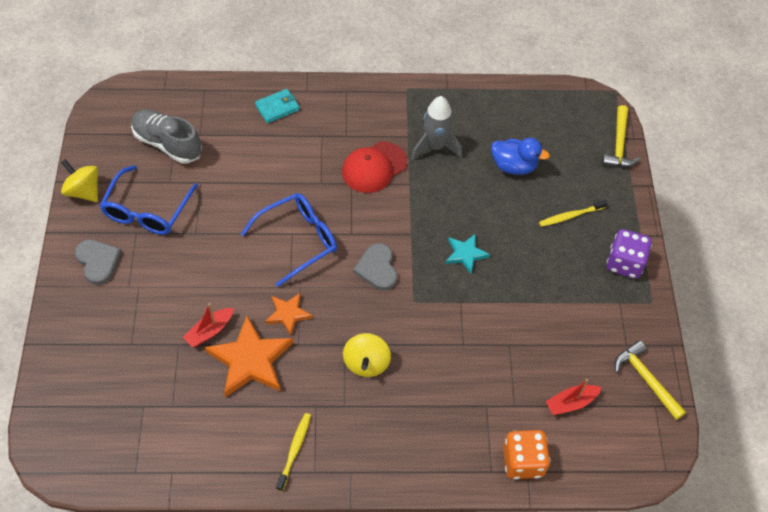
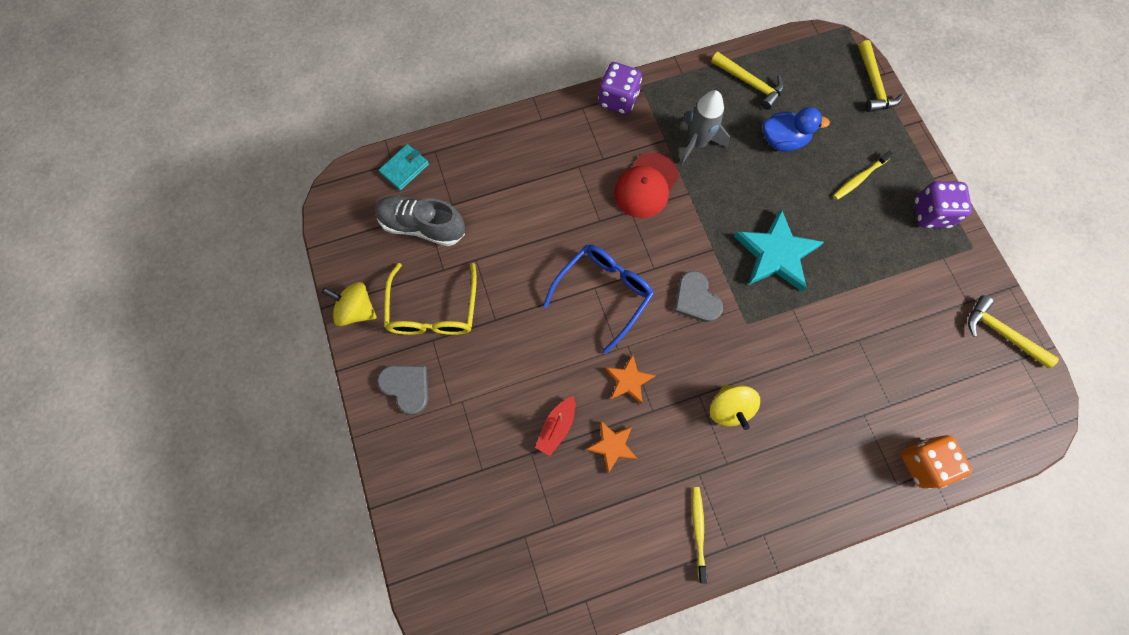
camera: 15 degrees left, 15 degrees up
blue glasses [99,165,198,235] -> yellow glasses [384,263,477,335]
orange star [205,316,293,397] -> orange star [585,420,637,473], size x0.55
turquoise wallet [255,89,300,123] -> turquoise wallet moved to [379,144,429,191]
turquoise star [445,233,490,274] -> turquoise star [734,209,824,292], size x1.81
red boat [546,379,602,415] -> none
none -> purple dice [598,62,642,115]
none -> yellow hammer [711,52,784,110]

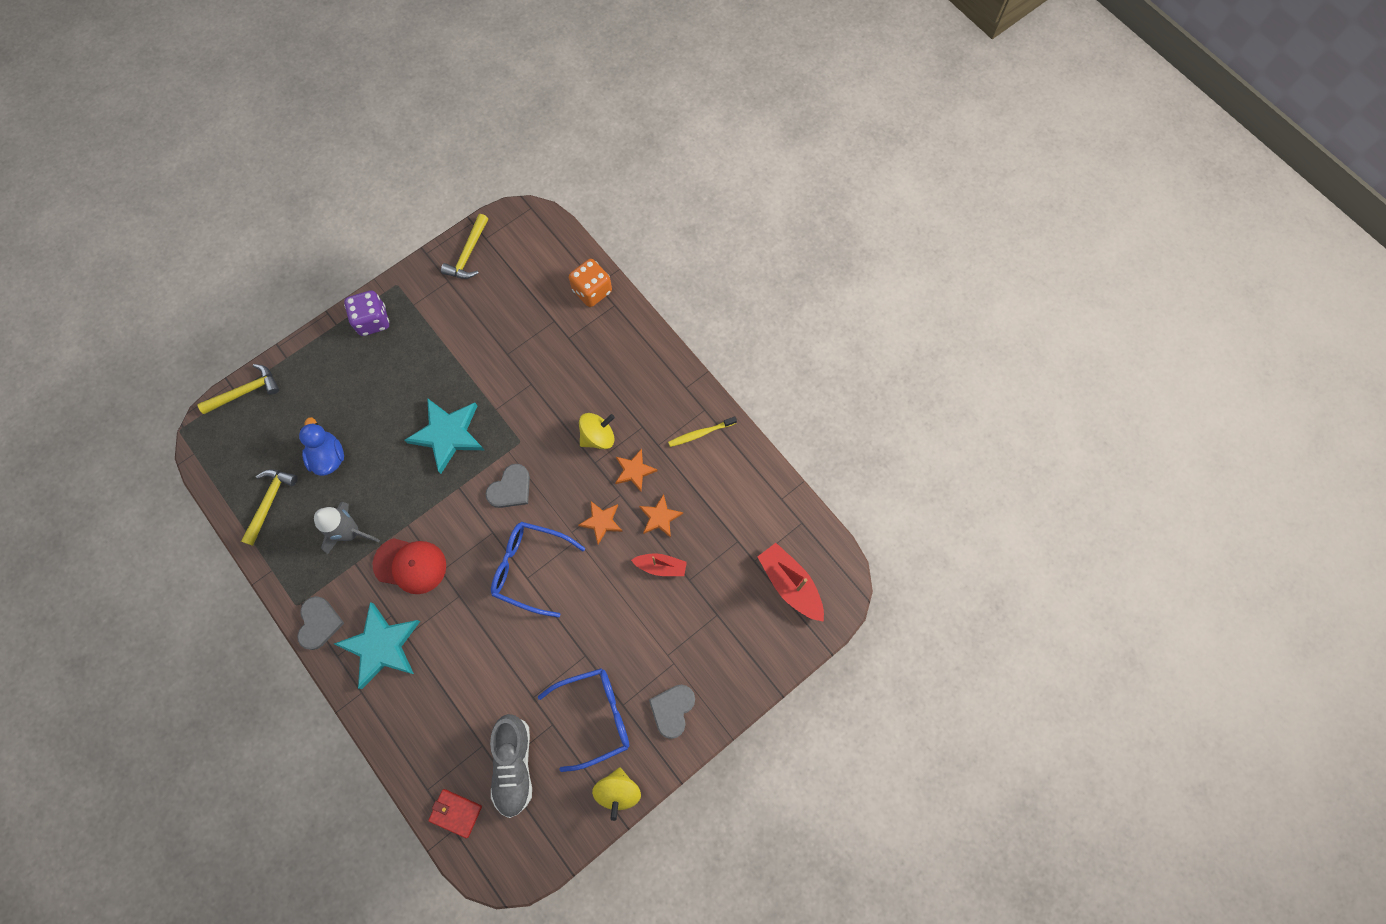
camera: 110 degrees left, 0 degrees up
turquoise wallet [379,144,429,191] -> red wallet [428,789,482,838]
yellow glasses [384,263,477,335] -> blue glasses [538,668,629,772]
purple dice [598,62,642,115] -> grey heart [297,596,344,650]
yellow toothbrush [833,151,893,200] -> none
none -> turquoise star [334,602,420,689]
none -> orange star [615,449,657,491]
none -> red boat [757,543,824,622]

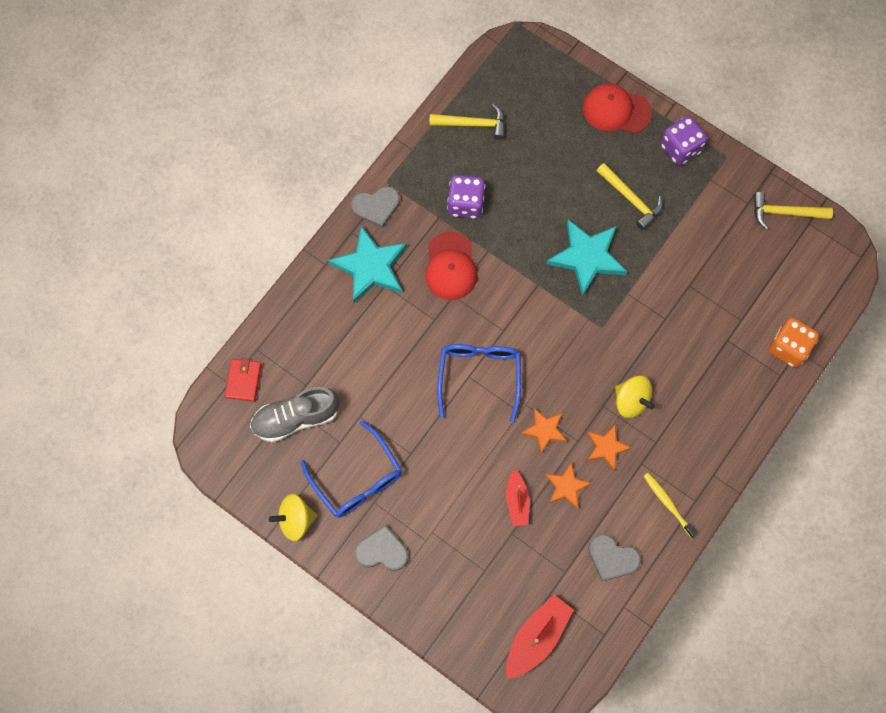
camera: 75 degrees right, 0 degrees up
yellow hammer [197,364,279,414] -> yellow hammer moved to [597,163,663,230]
blue duck [299,417,344,476] -> none
grey rocket [314,502,380,555] -> purple dice [447,175,485,218]
grey heart [485,464,530,508] -> grey heart moved to [588,534,641,581]
none -> red cap [583,83,652,134]

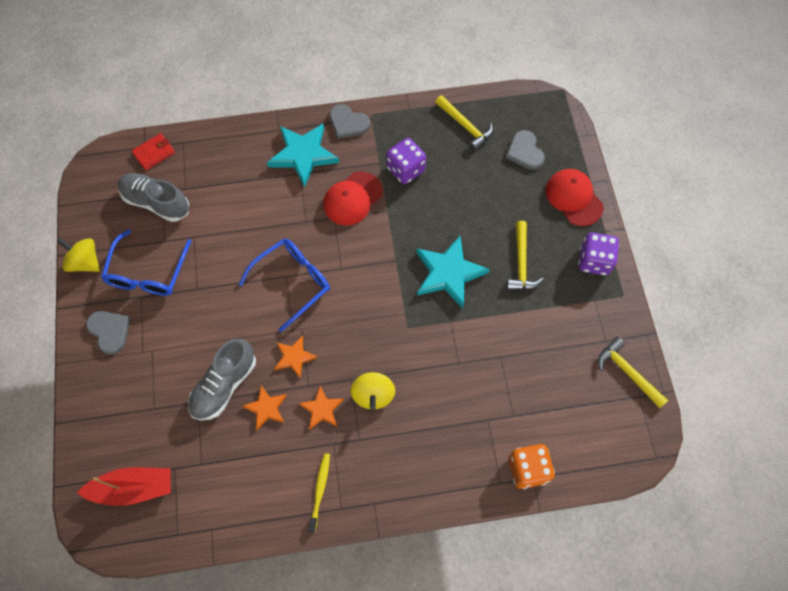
camera: 45 degrees right, 5 degrees down
red boat [506,469,529,526] -> grey shoe [188,339,256,420]
grey heart [588,534,641,581] -> grey heart moved to [506,130,545,170]

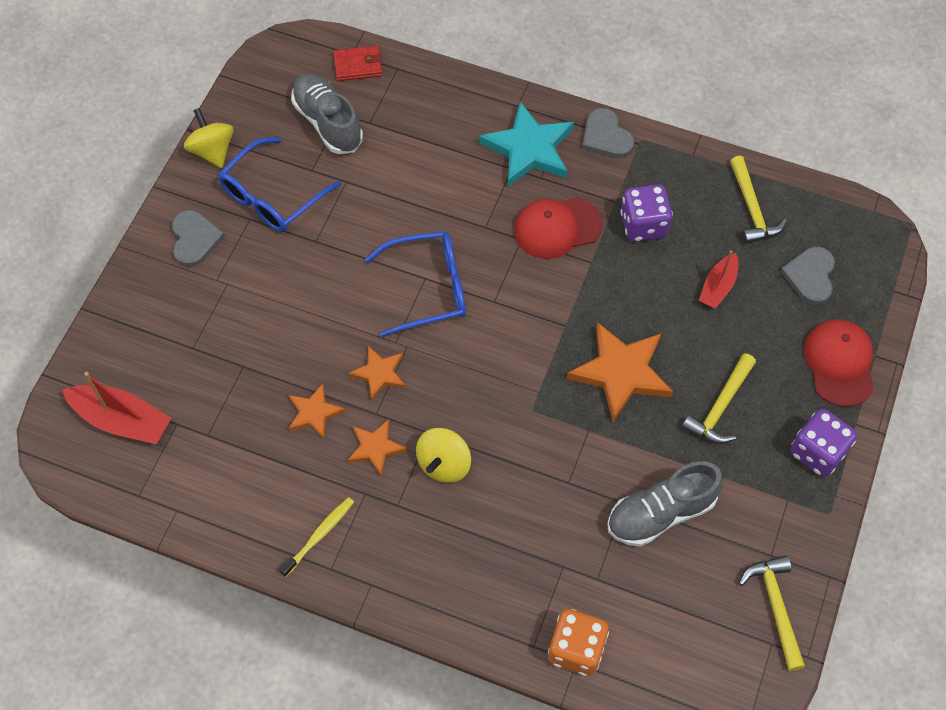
camera: 30 degrees right, 5 degrees down
grey shoe [188,339,256,420] -> grey shoe moved to [607,461,723,547]
turquoise star [416,236,490,308] -> orange star [567,322,673,422]
none -> red boat [699,251,739,309]

